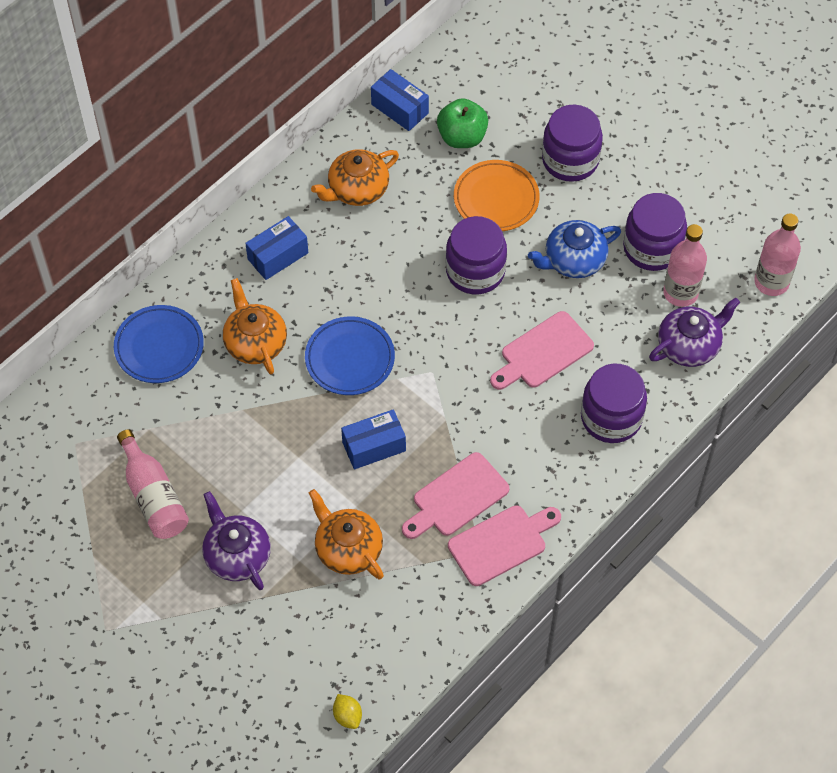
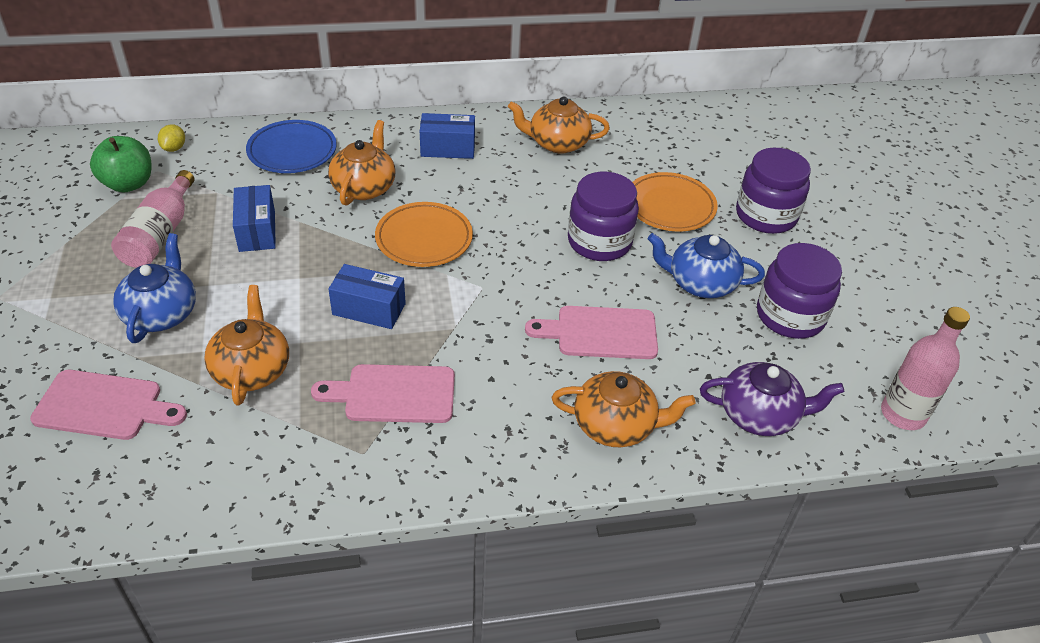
camera: 35 degrees right, 15 degrees down
purple teapot [202,491,271,590] -> blue teapot [113,233,196,343]
blue plate [305,317,395,395] -> orange plate [375,202,473,267]
yellow lemon [333,694,362,729] -> yellow lemon moved to [158,124,185,152]
blue box [371,69,429,131] -> blue box moved to [233,185,276,252]
green apple [437,98,488,148] -> green apple moved to [90,136,152,193]
pink cutting board [448,505,561,586] -> pink cutting board moved to [30,370,187,440]
purple jar [581,364,647,443] -> orange teapot [552,371,695,447]
pink bottle [663,224,707,307] -> none

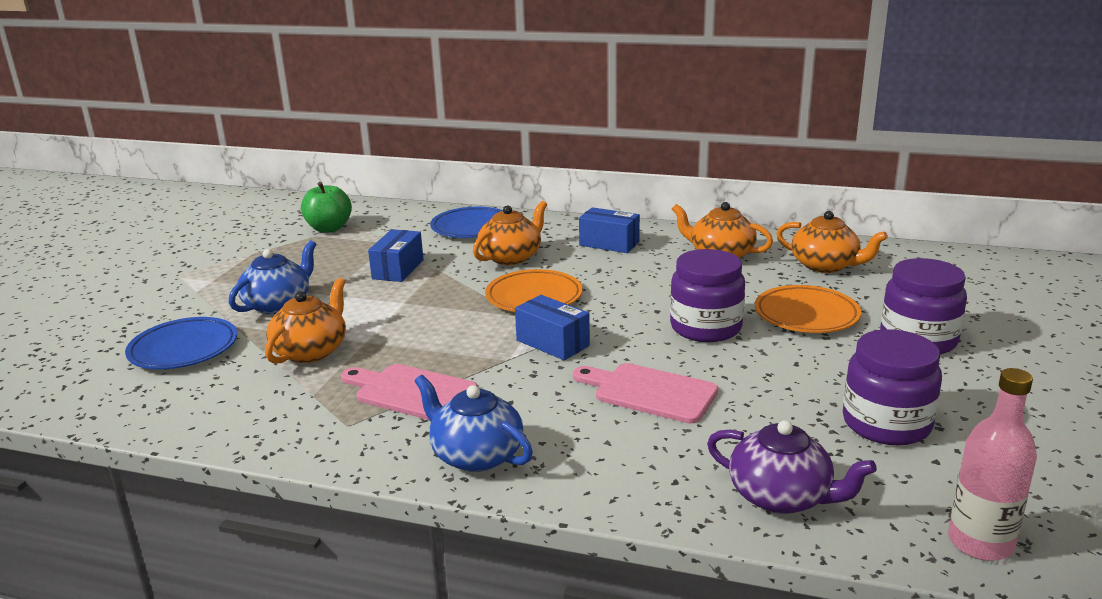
camera: 30 degrees right, 20 degrees down
pink cutting board [30,370,187,440] -> blue plate [125,317,237,369]
pink bottle [111,170,194,268] -> none
yellow lemon [158,124,185,152] -> none
blue box [328,264,406,329] -> blue box moved to [515,295,590,360]
orange teapot [552,371,695,447] -> orange teapot moved to [776,211,888,273]
blue teapot [648,233,765,298] -> blue teapot moved to [415,375,533,472]

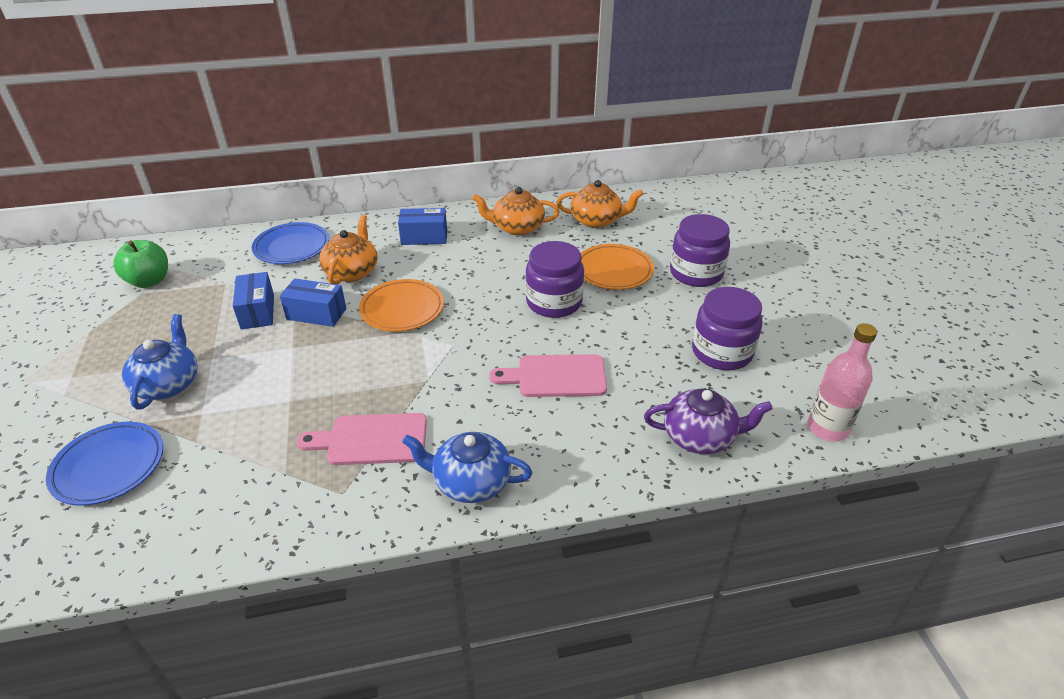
camera: 30 degrees left, 15 degrees up
orange teapot [265,278,346,364] -> none
blue box [515,295,590,360] -> blue box moved to [280,278,346,327]

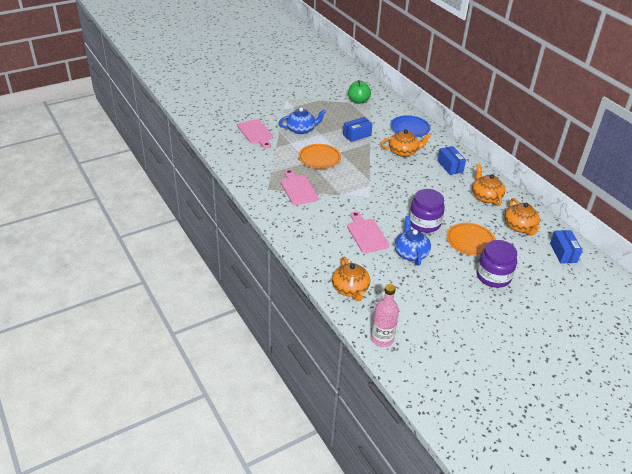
camera: 70 degrees right, 0 degrees up
blue plate [46,422,163,506] -> pink cutting board [237,119,273,149]
blue box [280,278,346,327] -> blue box moved to [550,230,583,264]
orange plate [359,279,444,332] -> orange plate moved to [298,144,341,169]
blue teapot [402,432,532,503] -> blue teapot moved to [395,216,431,266]
purple teapot [644,388,773,454] -> orange teapot [332,257,370,301]
purple jar [692,287,763,370] -> none

